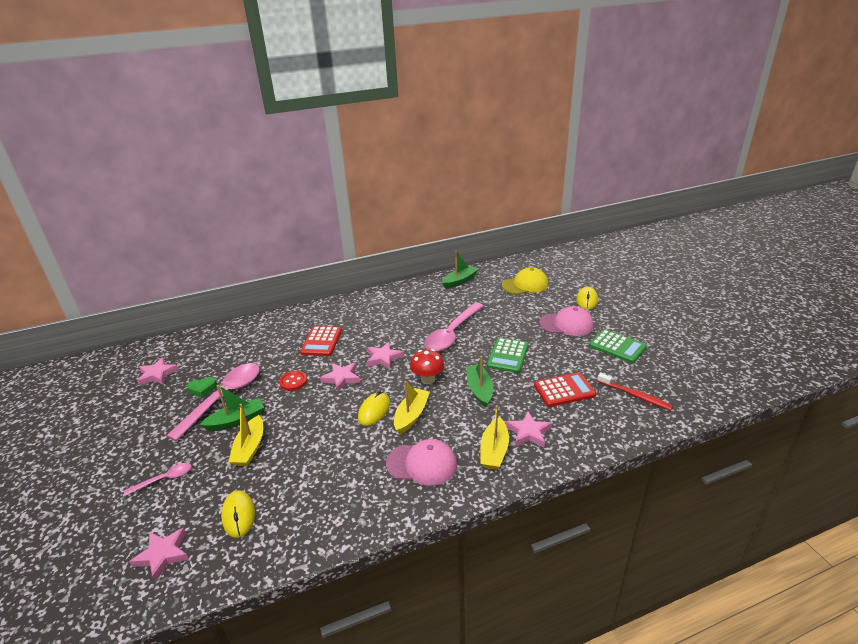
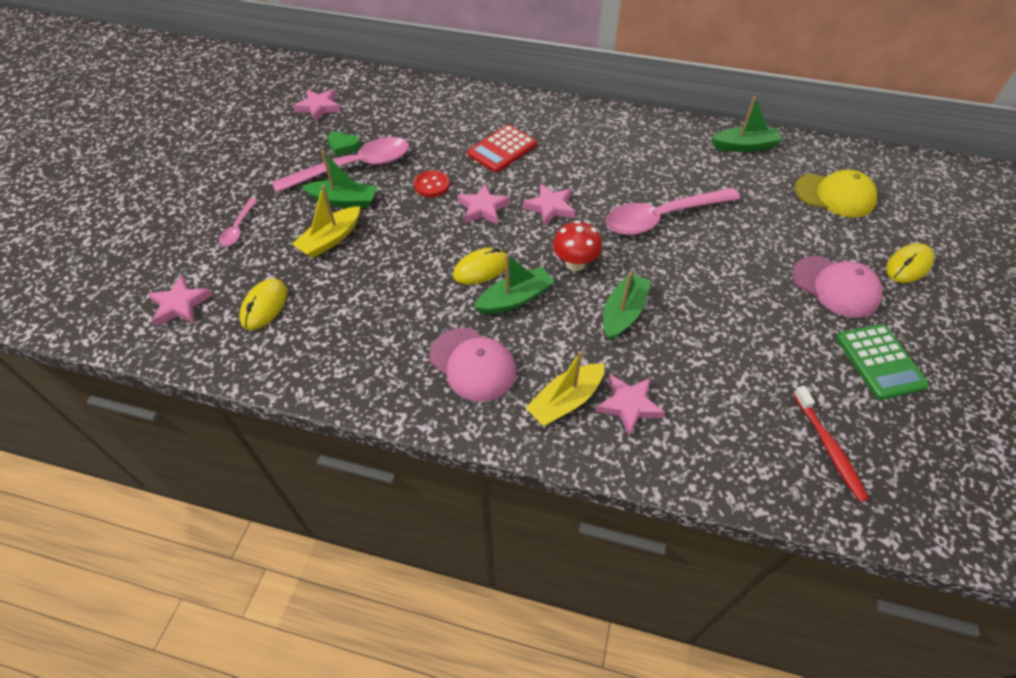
camera: 35 degrees right, 20 degrees up
pink spoon [124,463,191,496] -> pink spoon turned 90 degrees clockwise [219,198,257,246]
yellow boat [394,381,430,434] -> green boat [474,254,555,314]
green calculator [487,338,529,373] -> none
red calculator [534,372,596,407] -> none

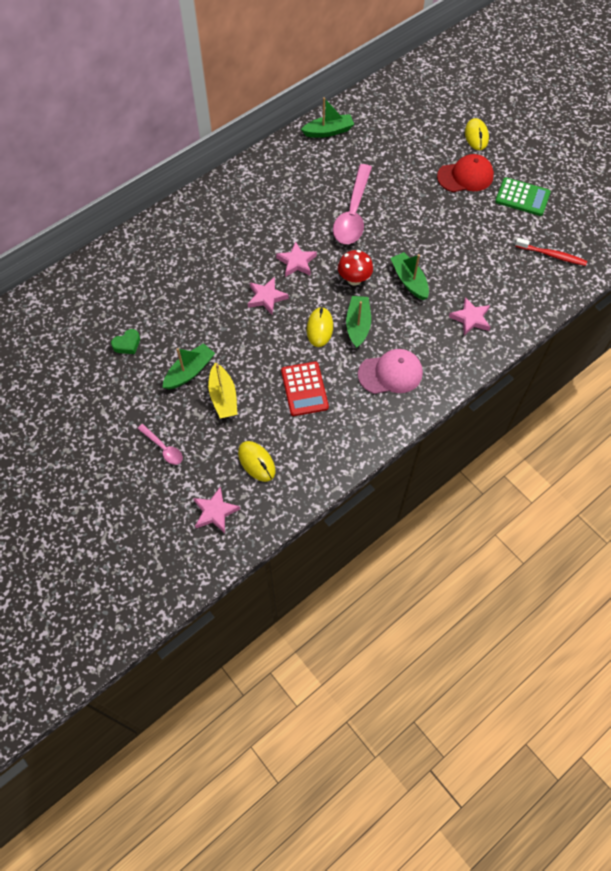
camera: 55 degrees left, 10 degrees up
pink spoon [272,137,409,193] -> none
pink star [293,89,341,122] -> none
red button [414,170,450,197] -> none
red calculator [467,125,537,173] -> red calculator moved to [281,362,329,416]
yellow boat [525,351,605,426] -> none
green boat [712,97,783,152] -> green boat turned 45 degrees clockwise [301,97,354,138]
pink cap [792,256,883,318] -> red cap [437,154,494,192]
yellow cap [795,170,877,218] -> none

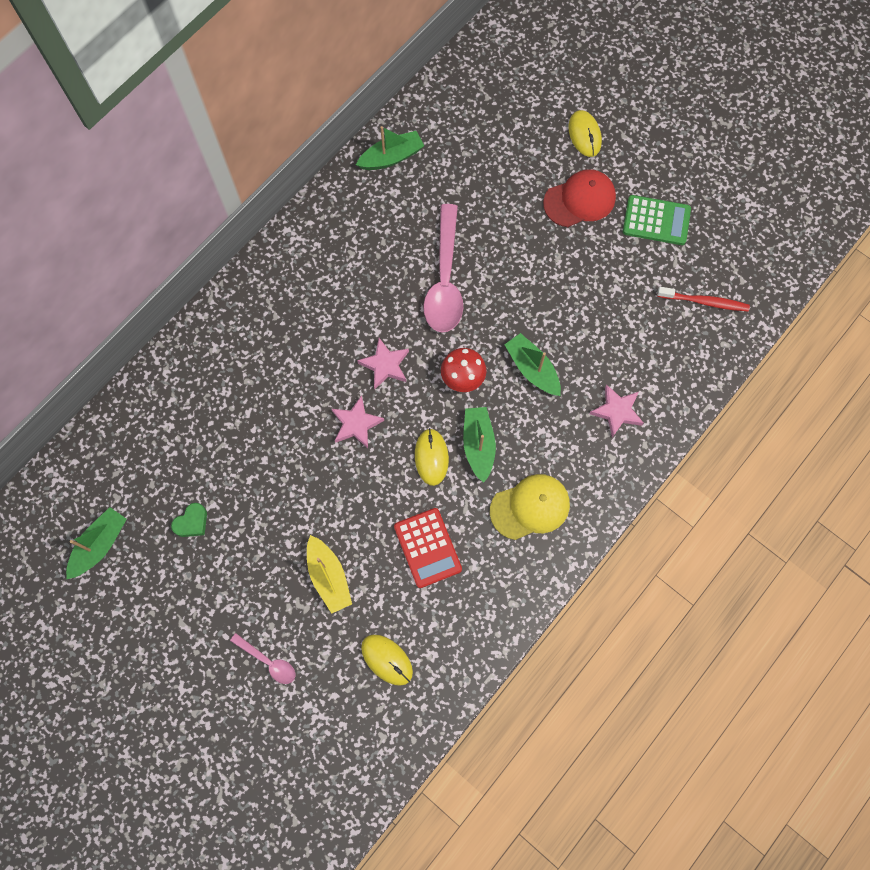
camera: 10 degrees left, 10 degrees up
green boat [162,343,215,389] -> green boat moved to [66,507,127,579]
pink star [193,487,240,533] -> none
pink cap [358,349,423,394] -> yellow cap [490,474,570,540]

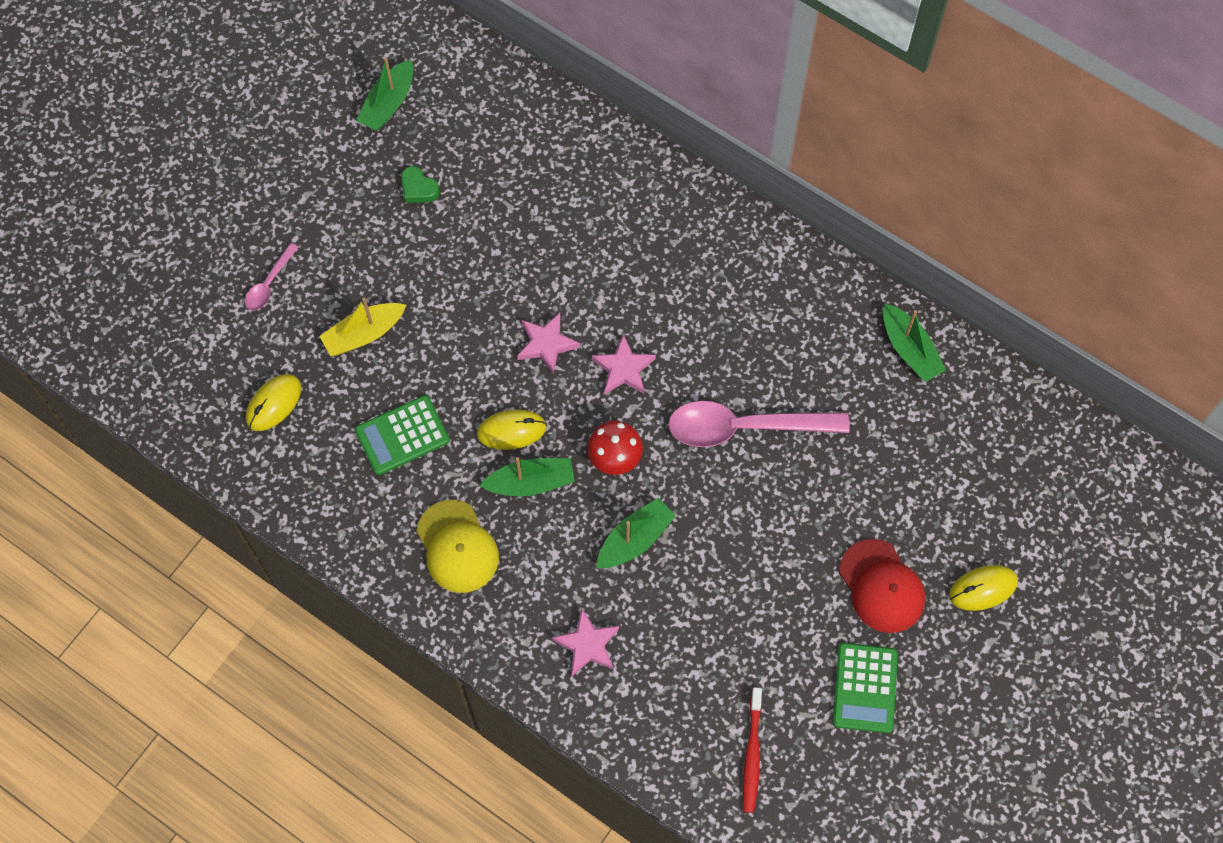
camera: 85 degrees right, 5 degrees down
green boat [66,507,127,579] -> green boat turned 90 degrees clockwise [356,58,413,131]
red calculator [394,508,462,588] -> green calculator [355,395,449,475]

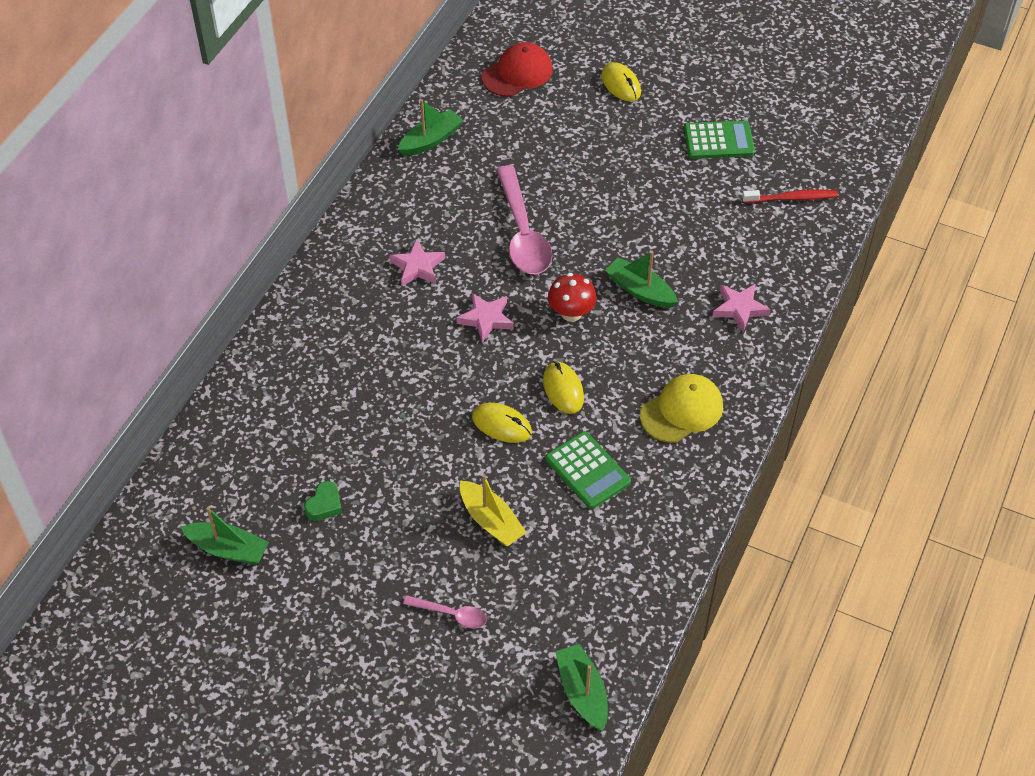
camera: 100 degrees left, 15 degrees down
yellow mouse [246,374,301,431] -> yellow mouse moved to [472,403,532,443]
green boat [479,457,575,496] -> green boat moved to [555,644,608,731]
pink star [517,313,580,374] -> pink star moved to [389,239,445,286]
red cap [839,539,925,633] -> red cap moved to [482,42,553,97]

